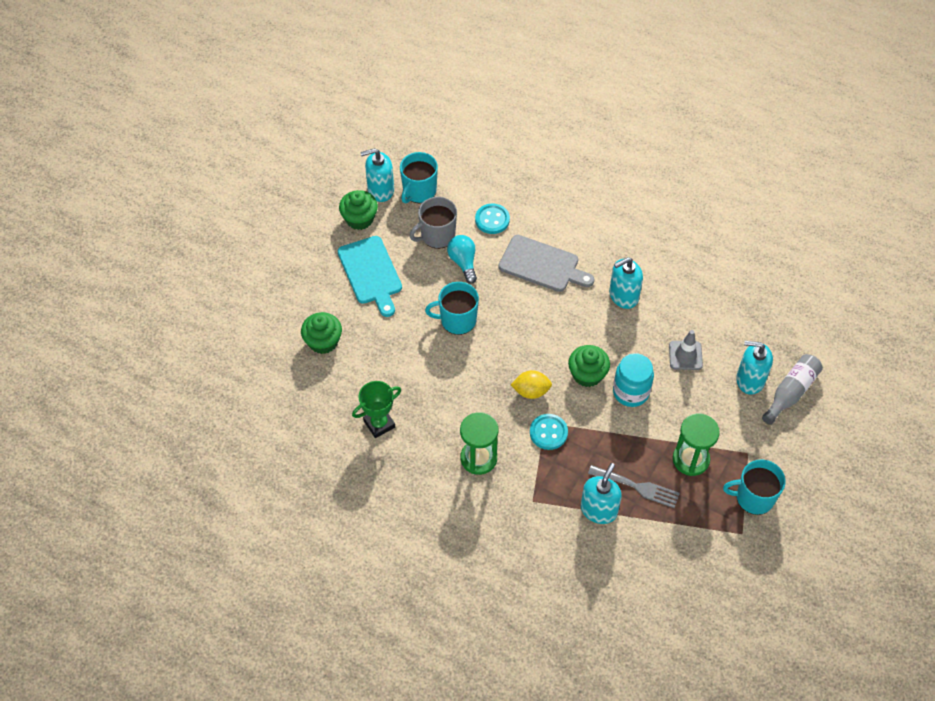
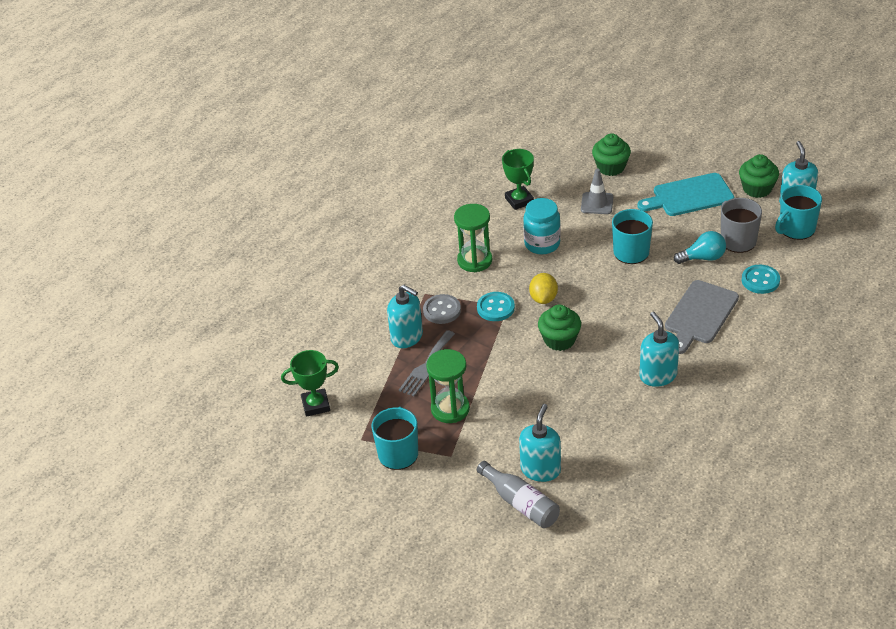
camera: 100 degrees right, 15 degrees down
turquoise mug [400,152,438,203] -> turquoise mug turned 75 degrees counterclockwise [775,185,822,240]
turquoise jar [613,353,654,407] -> turquoise jar moved to [523,198,561,254]
grey traffic cone [669,330,703,370] -> grey traffic cone moved to [581,169,613,214]
none -> green trophy [281,350,339,417]
none -> grey button [423,294,461,324]

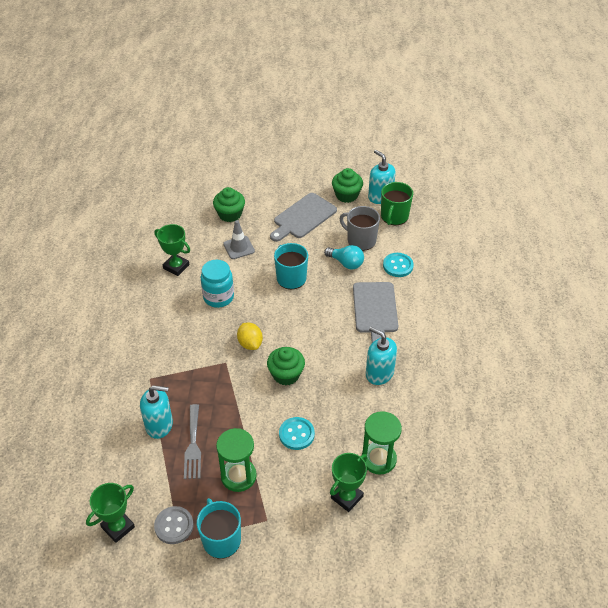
camera: 35 degrees left, 5 degrees up
grey button [423,294,461,324] -> grey button moved to [154,506,193,544]
green hourglass [454,204,492,272] -> green hourglass moved to [362,411,402,475]
turquoise button [477,292,515,321] -> turquoise button moved to [279,417,315,450]
grey bottle [477,461,560,528] -> none
turquoise soap dispenser [519,404,561,482] -> green trophy [330,453,367,512]
turquoise cutting board [637,173,734,216] -> grey cutting board [270,193,337,242]
turquoise light bulb [674,231,726,264] -> turquoise light bulb turned 75 degrees clockwise [324,245,364,270]
turquoise mug [775,185,822,240] -> green mug [381,182,413,225]

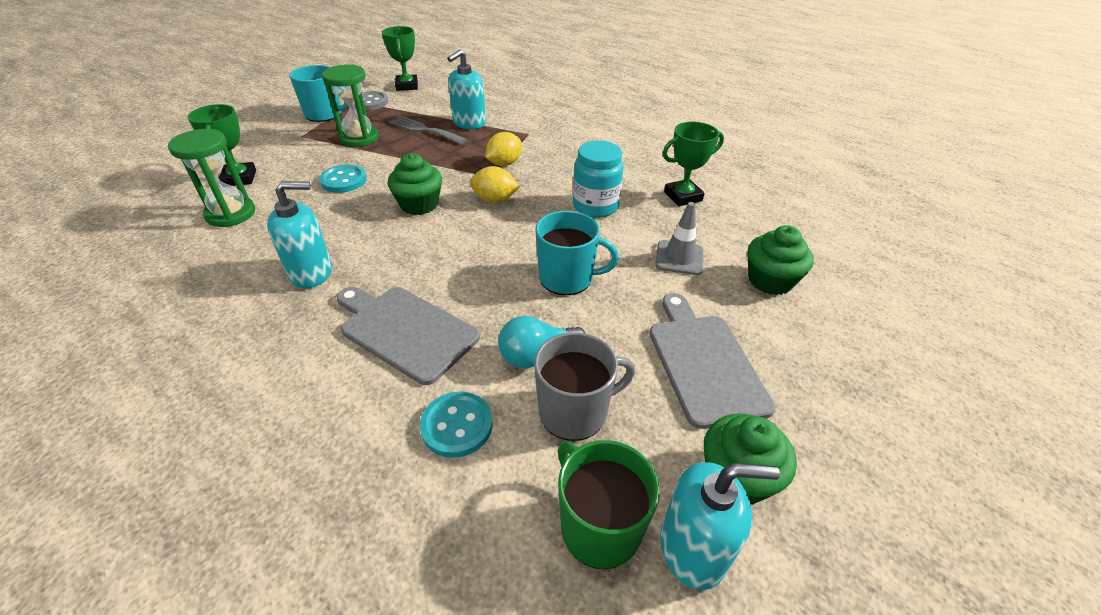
camera: 125 degrees right, 5 degrees down
none -> yellow lemon [485,132,522,166]

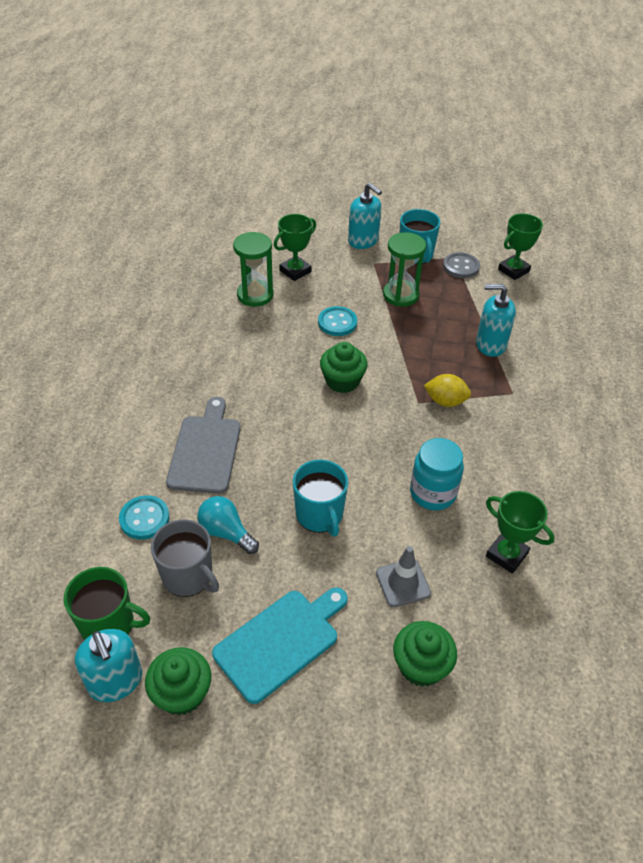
camera: 60 degrees right, 5 degrees up
turquoise soap dispenser [267,181,332,288] -> turquoise soap dispenser moved to [348,183,382,249]
grey fork [389,116,467,144] -> none
yellow lemon [470,166,520,203] -> none
green mug [558,440,660,569] -> green mug turned 75 degrees clockwise [64,567,150,640]
grey cutting board [649,293,775,429] -> turquoise cutting board [212,587,348,704]

